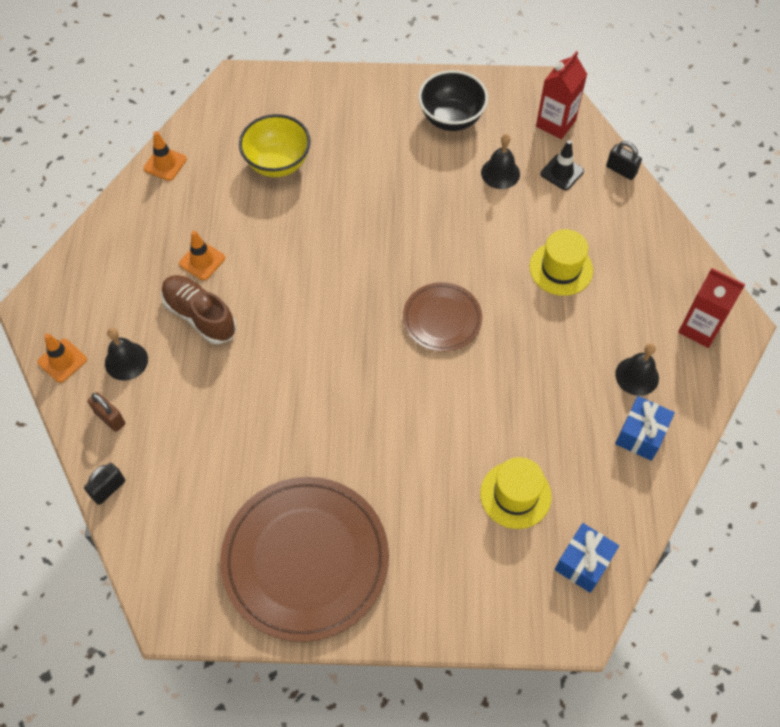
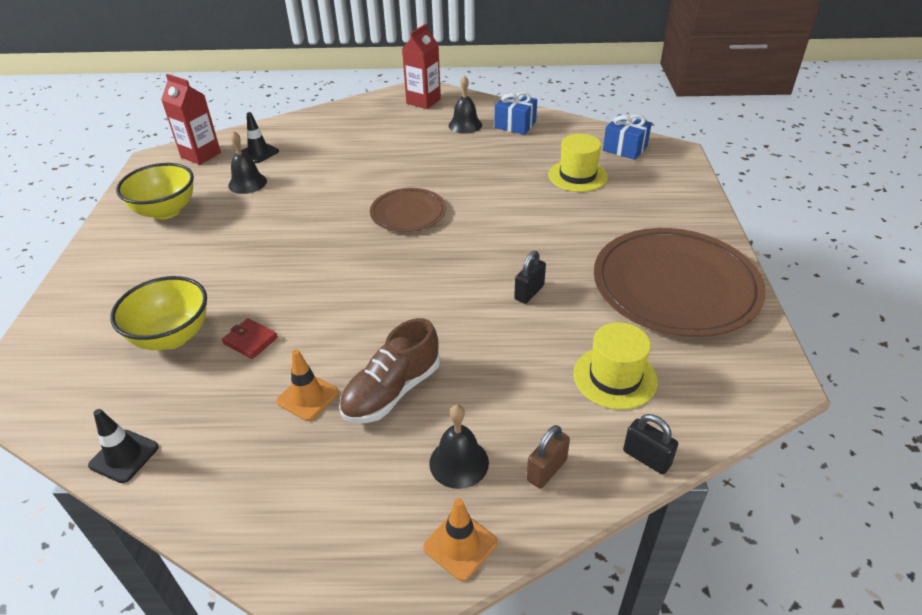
camera: 90 degrees left, 20 degrees down
orange traffic cone [144,131,187,181] -> black traffic cone [88,409,159,483]
black bowl [418,70,488,131] -> yellow bowl [116,163,194,220]
yellow hat [529,229,593,296] -> yellow hat moved to [574,322,658,410]
black padlock [606,141,642,180] -> black padlock moved to [514,251,546,304]
none -> red wallet [222,318,278,359]

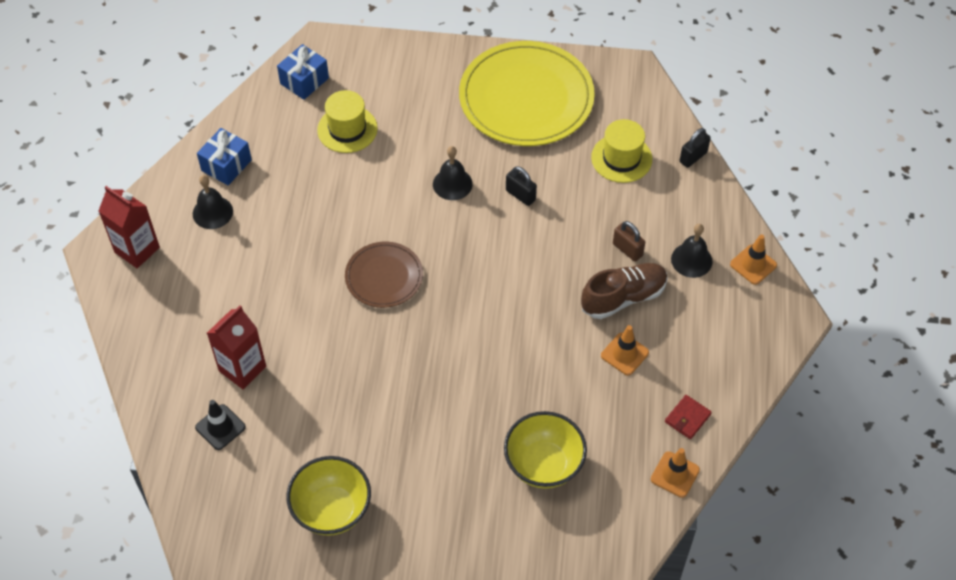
camera: 85 degrees left, 15 degrees up
black traffic cone [88,409,159,483] -> orange traffic cone [651,448,700,498]
red carton [161,74,221,165] -> red carton moved to [207,305,266,389]
red wallet [222,318,278,359] -> red wallet moved to [665,395,712,439]
black bell [228,131,267,194] -> black bell moved to [433,146,473,200]
brown shoe [339,318,440,423] -> brown shoe turned 75 degrees counterclockwise [581,263,668,319]
brown padlock [527,425,570,489] -> brown padlock moved to [613,221,645,262]
brown plate [594,228,765,337] -> yellow plate [459,41,595,146]

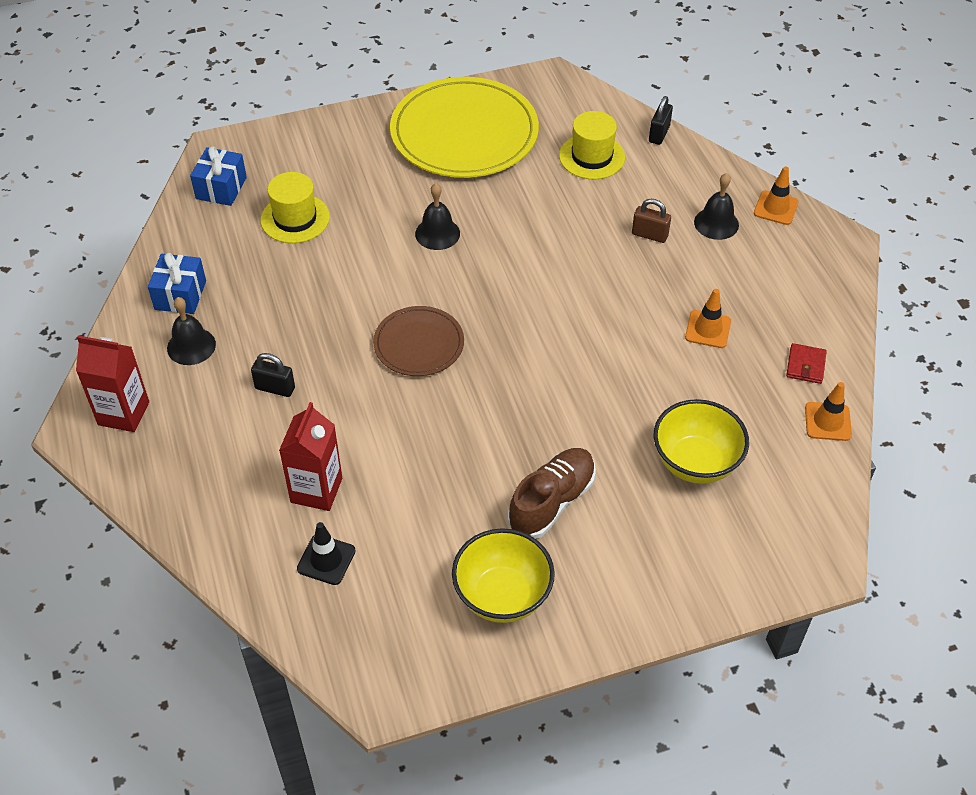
camera: 25 degrees left, 5 degrees down
black padlock [506,166,537,206] -> black padlock moved to [251,353,295,397]
brown shoe [581,263,668,319] -> brown shoe moved to [508,448,596,539]

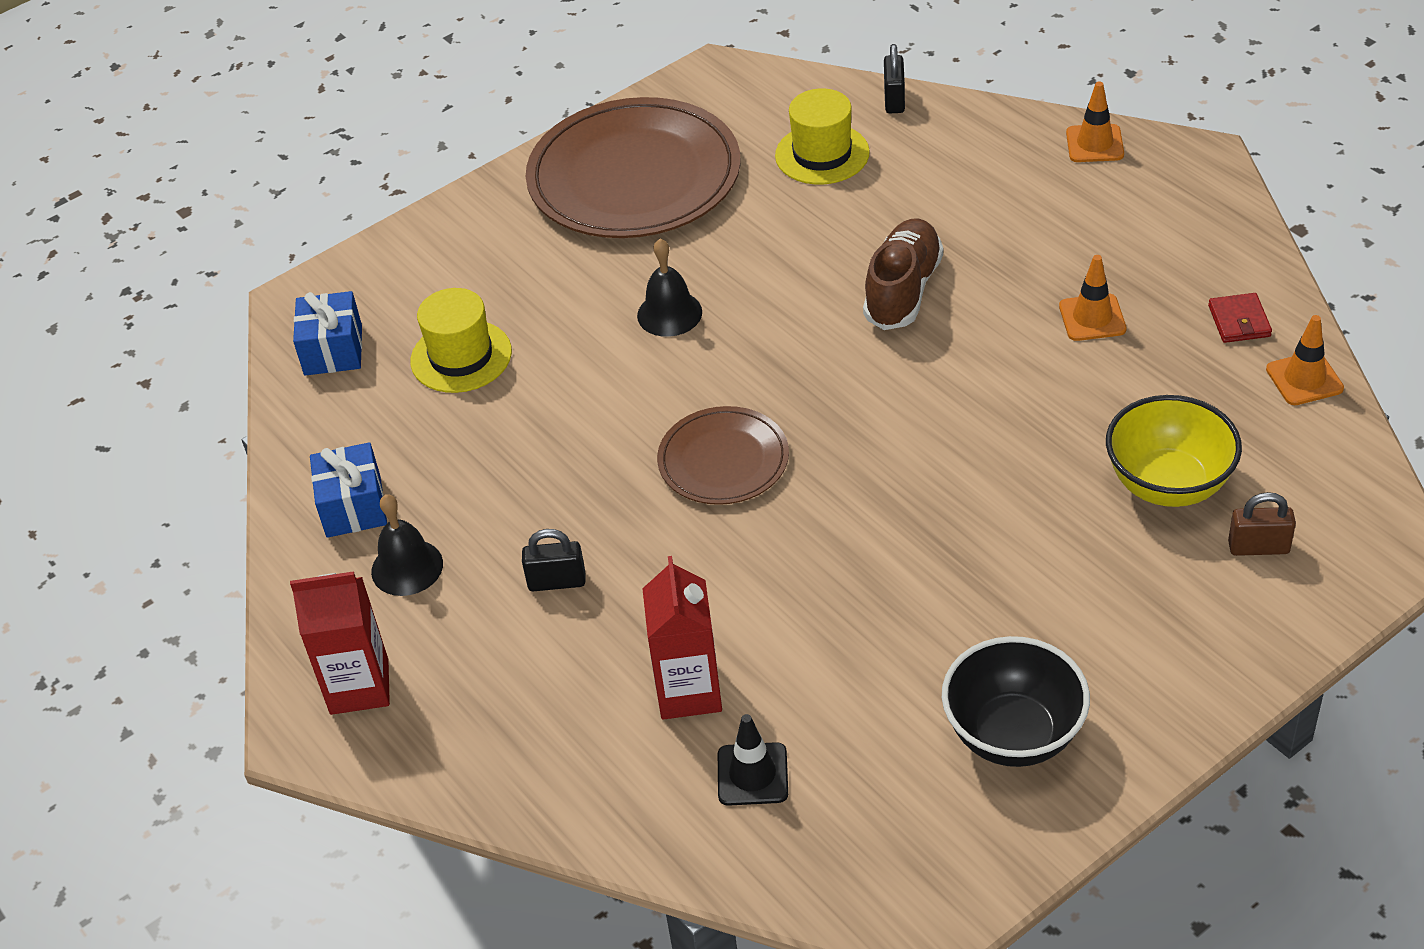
camera: 15 degrees left, 5 degrees down
yellow plate [390,77,539,178] -> brown plate [526,97,741,238]
yellow bowl [452,528,555,623] -> black bowl [942,636,1090,767]
brown shoe [508,448,596,539] -> brown shoe moved to [863,218,943,330]
brown padlock [632,199,671,243] -> brown padlock moved to [1228,492,1296,556]
black bell [694,173,739,240] -> none

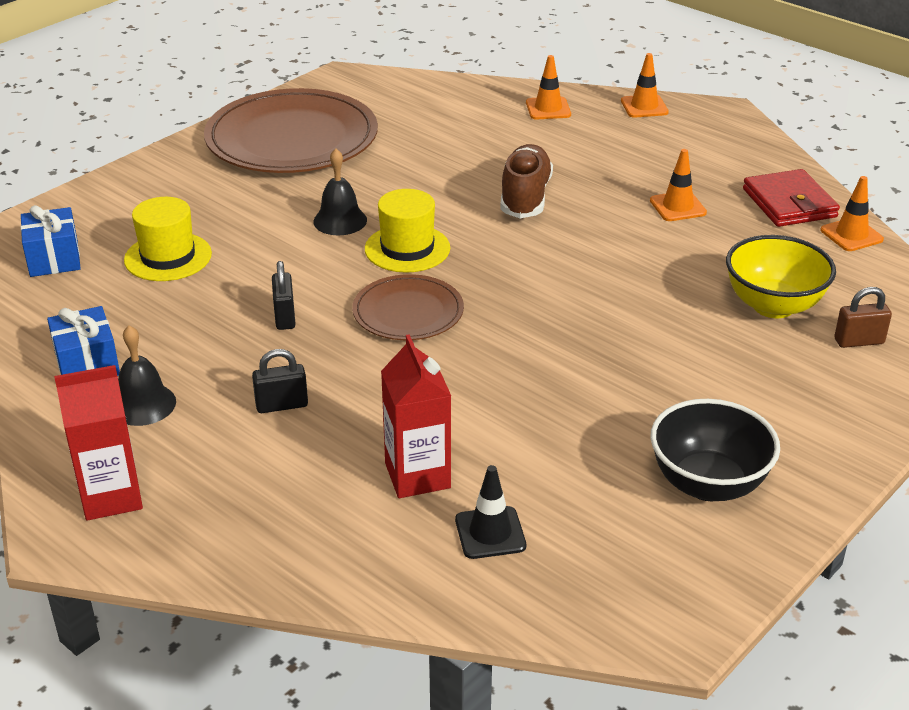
camera: 15 degrees left, 10 degrees down
yellow hat [775,89,870,184] -> yellow hat moved to [365,189,450,273]
black padlock [884,44,905,113] -> black padlock moved to [272,261,296,330]
red wallet [1208,293,1272,343] -> red wallet [743,169,840,227], size x1.77
none -> orange traffic cone [526,55,571,119]

